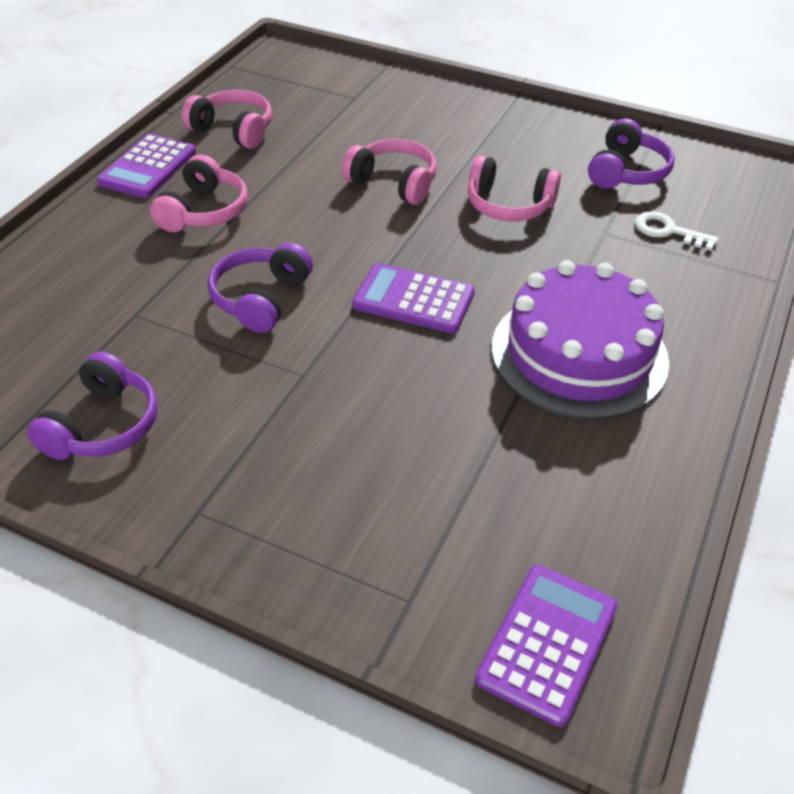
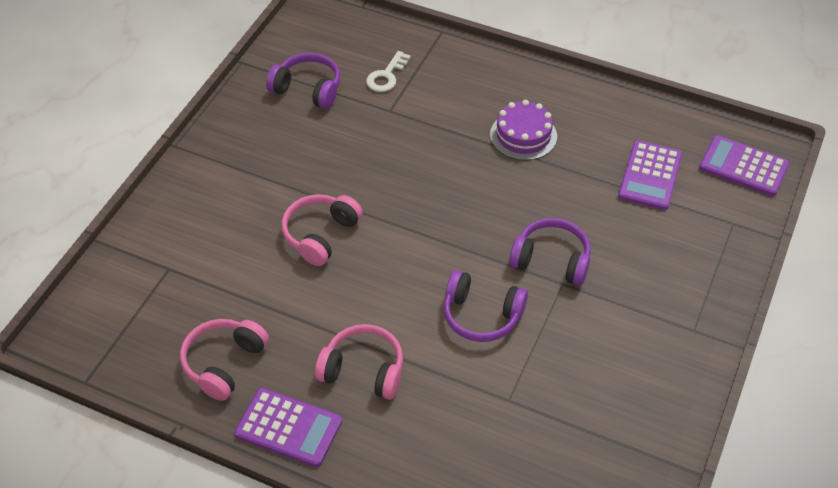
camera: 90 degrees left, 5 degrees up
purple headphones [27,351,158,460] -> purple headphones moved to [509,218,591,286]
purple calculator [352,263,475,333] -> purple calculator moved to [618,140,683,210]
pink headphones [468,155,561,221] -> none
purple cake [491,260,669,419] -> purple cake [490,100,557,161], size x0.57

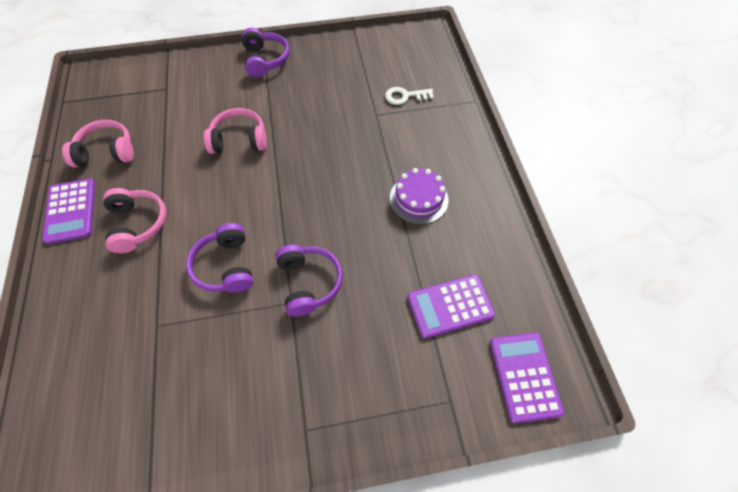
camera: 55 degrees right, 10 degrees up
purple headphones [266,53,340,109] -> purple headphones moved to [241,28,289,78]

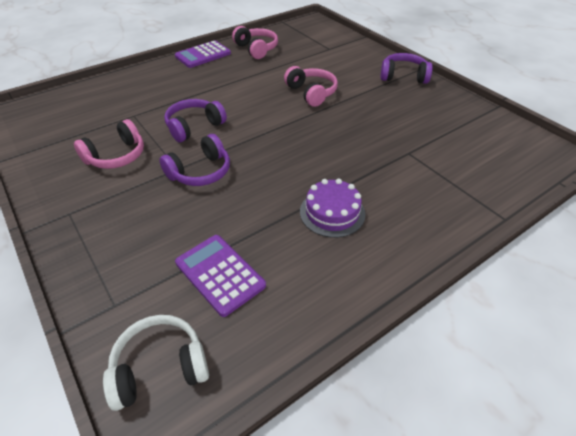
camera: 65 degrees right, 15 degrees down
pink headphones [103,188,166,253] -> pink headphones moved to [74,119,144,169]
purple headphones [241,28,289,78] -> purple headphones turned 135 degrees counterclockwise [381,53,433,84]
white key [385,87,434,105] -> none
purple calculator [490,333,564,423] -> white headphones [103,315,209,411]

